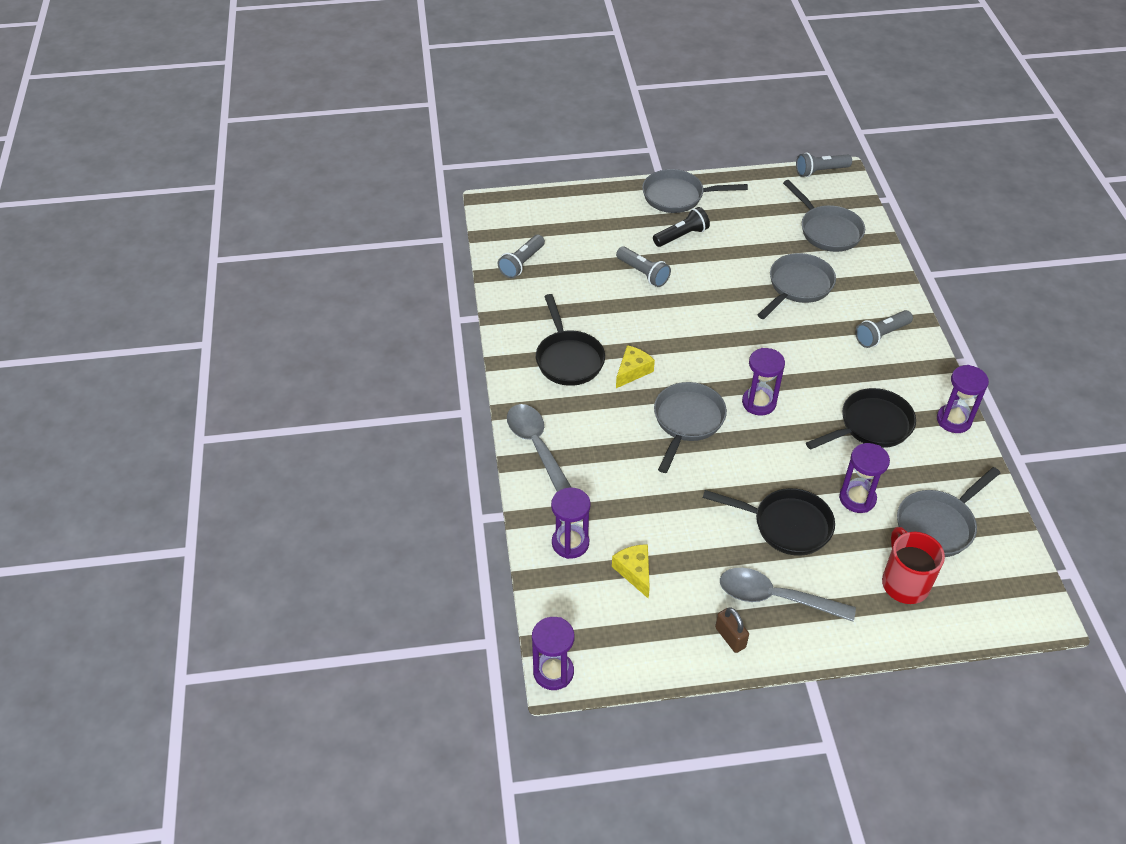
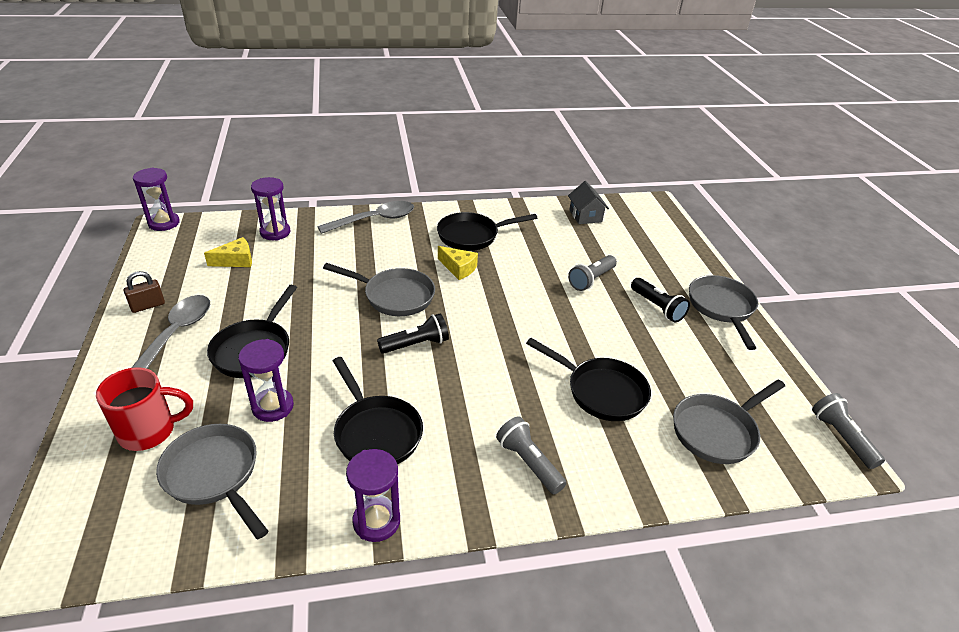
camera: 85 degrees right, 10 degrees down
grey flashlight [498,235,545,279] -> grey house [568,181,609,224]
purple hourglass [742,348,785,416] -> black flashlight [377,314,449,354]
grey pan [758,253,836,319] -> black pan [526,338,651,421]

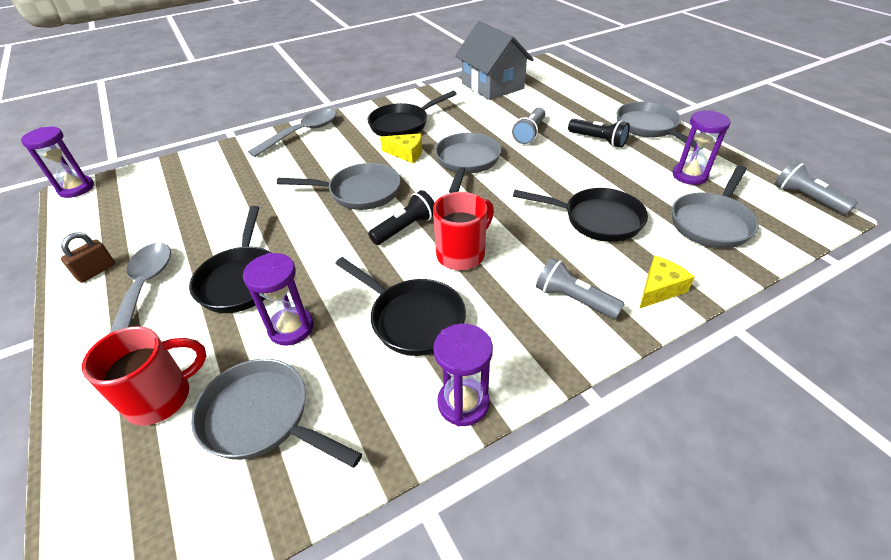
camera: 15 degrees left, 5 degrees up
yellow cheese [204,237,252,267] -> yellow cheese moved to [639,256,695,309]
purple hourglass [251,177,290,241] -> purple hourglass moved to [673,110,731,185]
grey house [568,181,609,224] -> grey house [455,21,534,100], size x1.85
none -> red mug [433,192,494,270]
none -> grey pan [435,133,501,193]

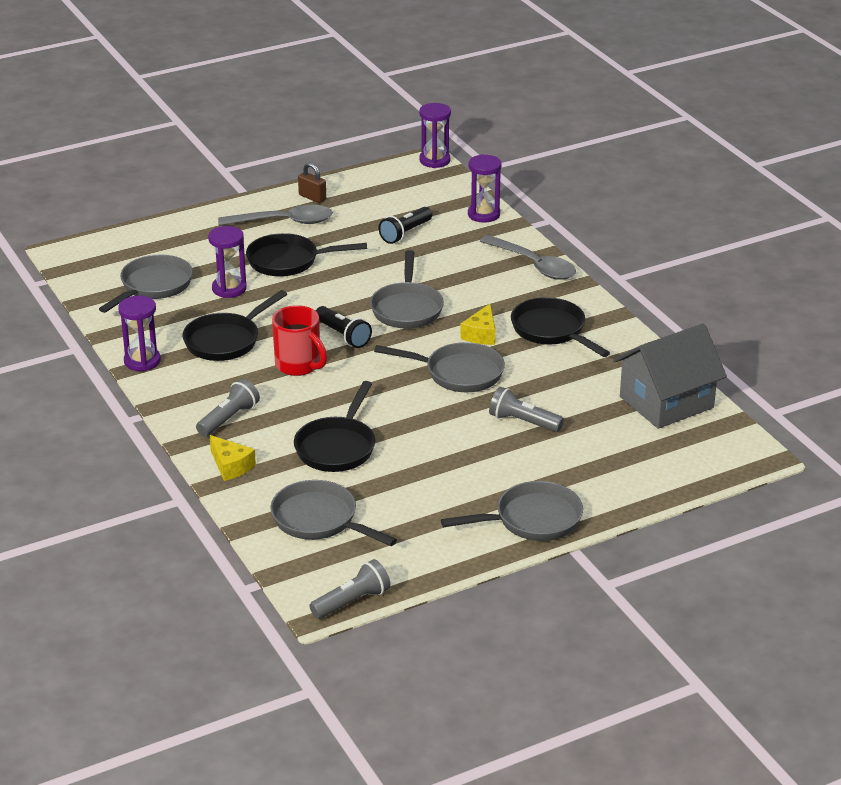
camera: 90 degrees right, 10 degrees down
red mug [82,326,207,426] -> none
black flashlight [568,119,630,148] -> black flashlight moved to [379,207,432,244]
purple hourglass [673,110,731,185] -> purple hourglass moved to [468,154,502,223]

